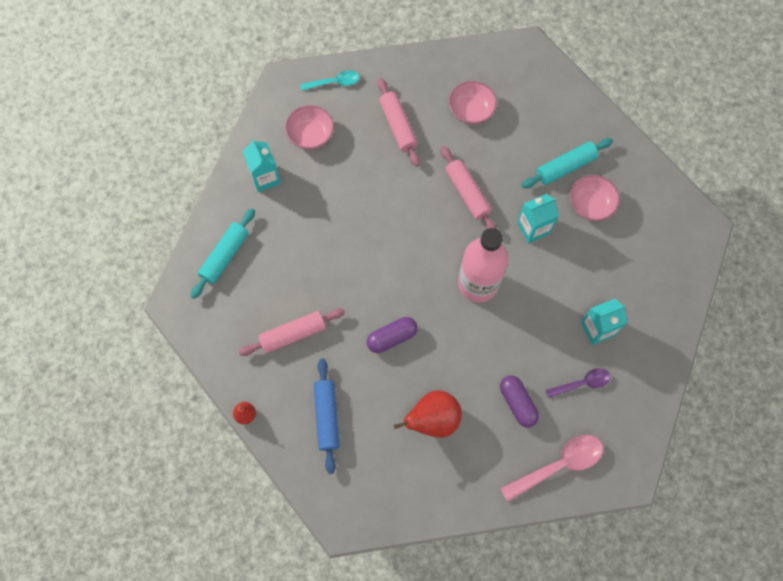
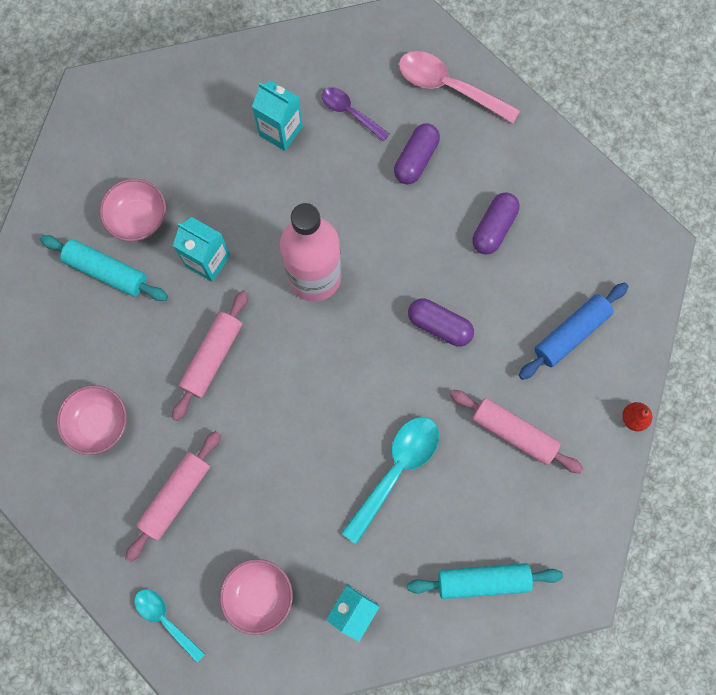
camera: 125 degrees left, 5 degrees up
red pear [394,390,462,438] -> purple capsule [472,192,519,255]
none -> turquoise spoon [341,417,439,544]

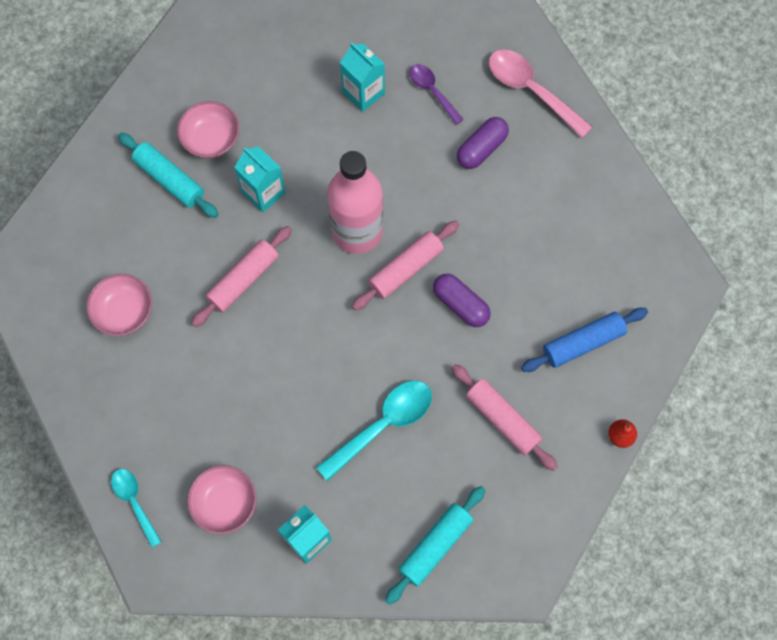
camera: 15 degrees right, 5 degrees down
pink rolling pin [125,431,221,562] -> pink rolling pin moved to [352,221,459,311]
turquoise rolling pin [407,563,563,599] -> turquoise rolling pin turned 60 degrees counterclockwise [385,486,485,605]
purple capsule [472,192,519,255] -> none

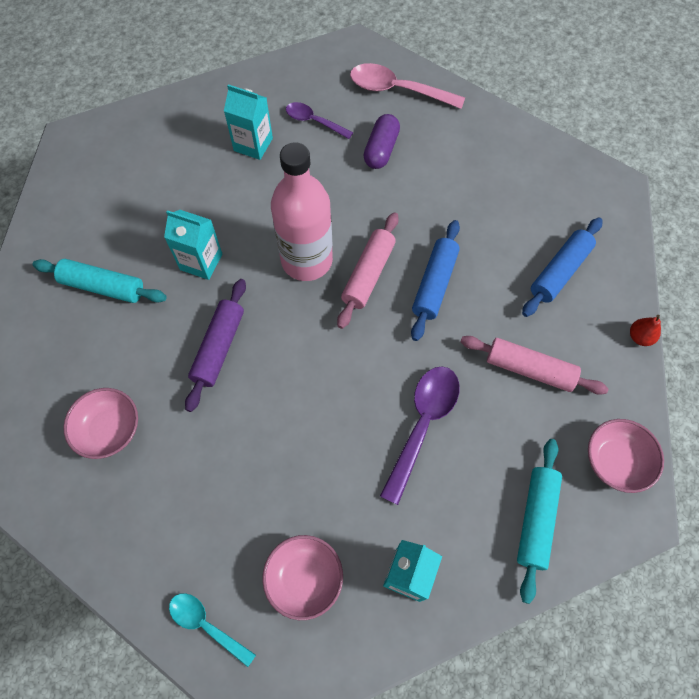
camera: 25 degrees left, 5 degrees down
pink bowl [177,101,240,158] -> pink bowl moved to [588,419,664,493]
pink rolling pin [191,226,292,327] -> purple rolling pin [185,279,246,412]
turquoise spoon [316,381,432,481] -> purple spoon [380,366,460,505]
purple capsule [433,274,491,327] -> blue rolling pin [411,220,460,341]

